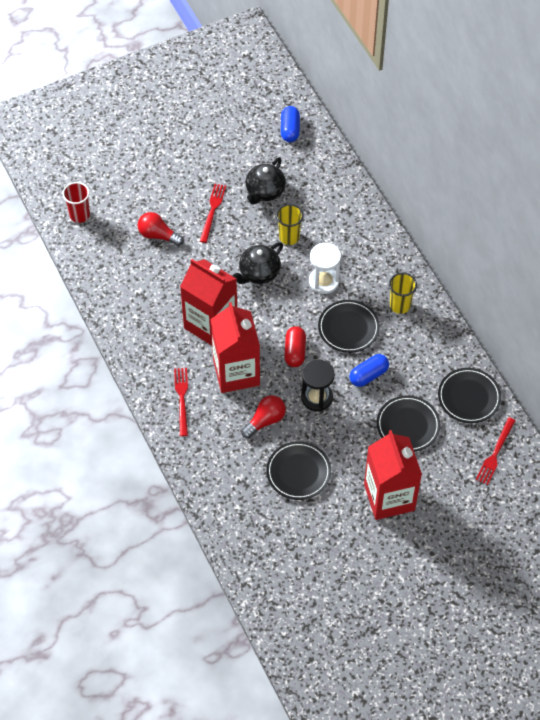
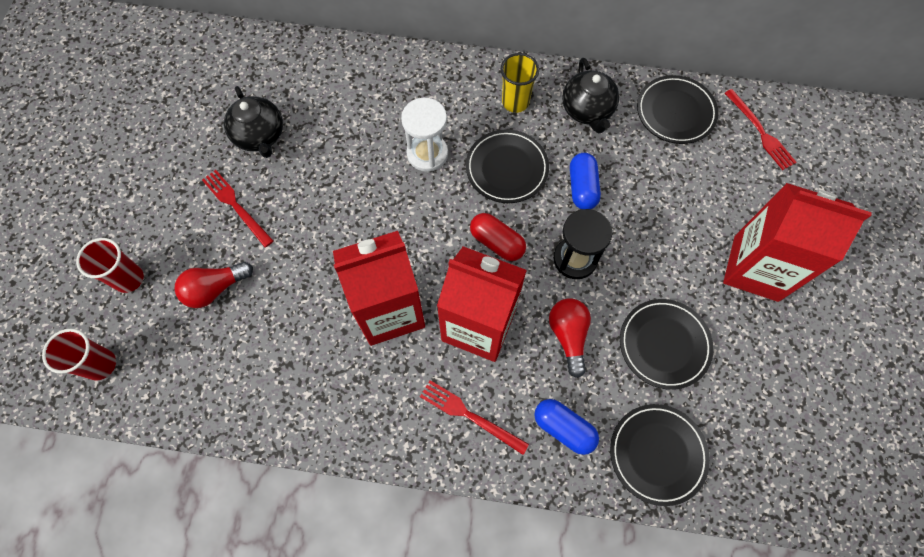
camera: 55 degrees left, 10 degrees up
black teapot [233,242,283,284] -> black teapot moved to [562,58,619,133]
yellow cup [276,204,303,245] -> none
blue capsule [281,106,300,142] -> blue capsule moved to [534,399,599,455]
black plate [377,395,440,452] -> black plate moved to [610,404,710,506]
none -> red cup [76,238,144,293]

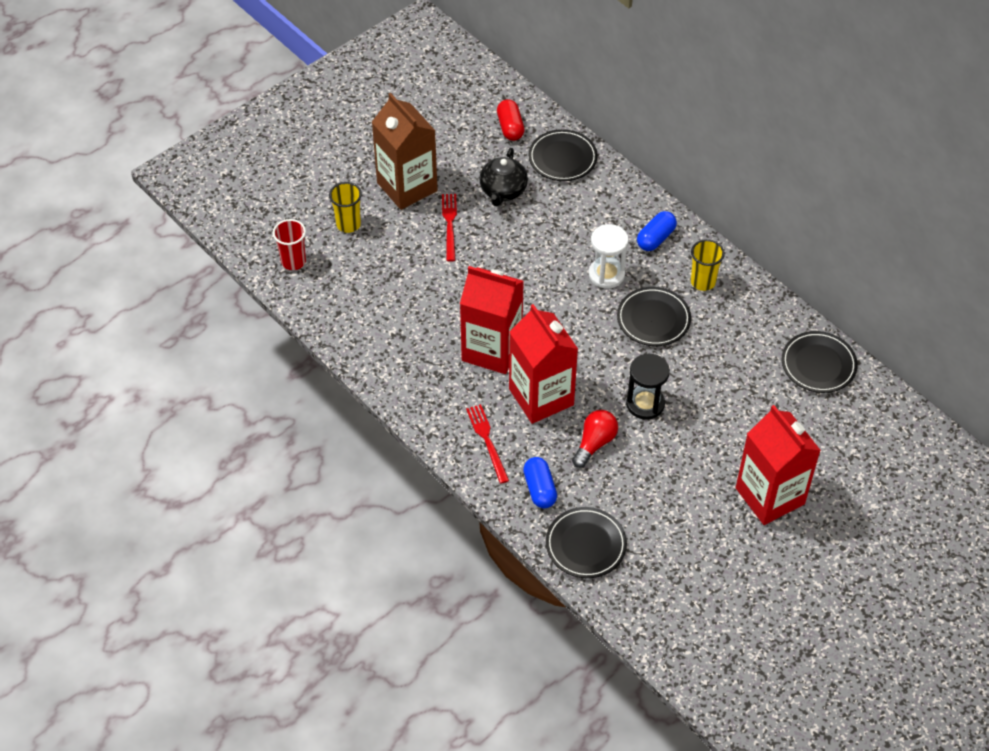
camera: 40 degrees right, 15 degrees down
red cup [76,238,144,293] -> yellow cup [329,182,362,233]
red light bulb [175,262,253,308] -> none
red capsule [470,213,526,261] -> red capsule moved to [497,100,525,141]
black teapot [562,58,619,133] -> none
blue capsule [570,153,601,209] -> blue capsule moved to [637,211,677,251]
black plate [620,299,713,390] -> black plate moved to [529,129,598,181]
red fork [725,89,797,170] -> none
none -> brown carton [372,93,438,210]

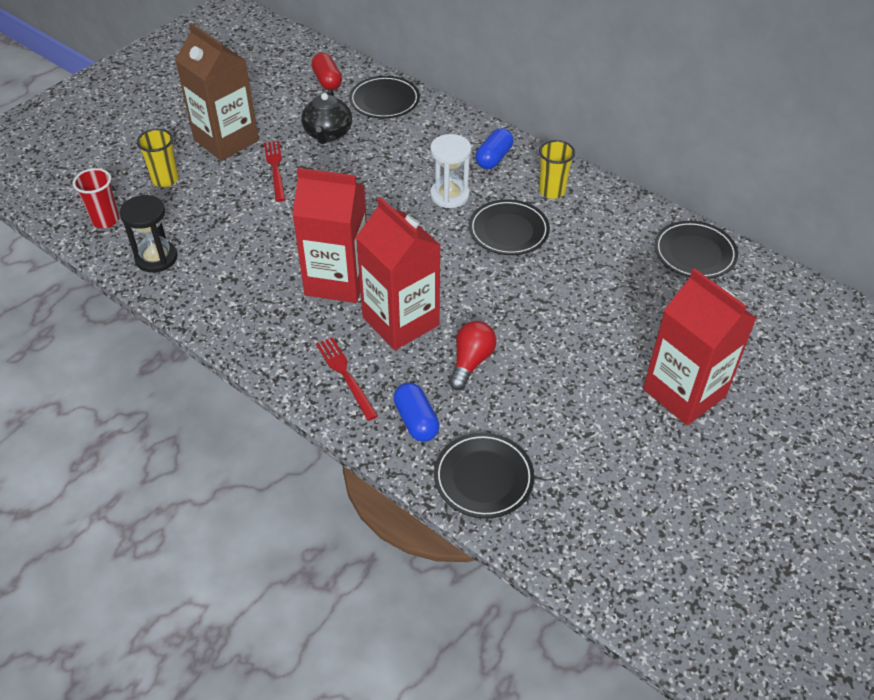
camera: 10 degrees left, 5 degrees down
black hourglass [626,354,670,420] -> black hourglass moved to [120,195,178,273]

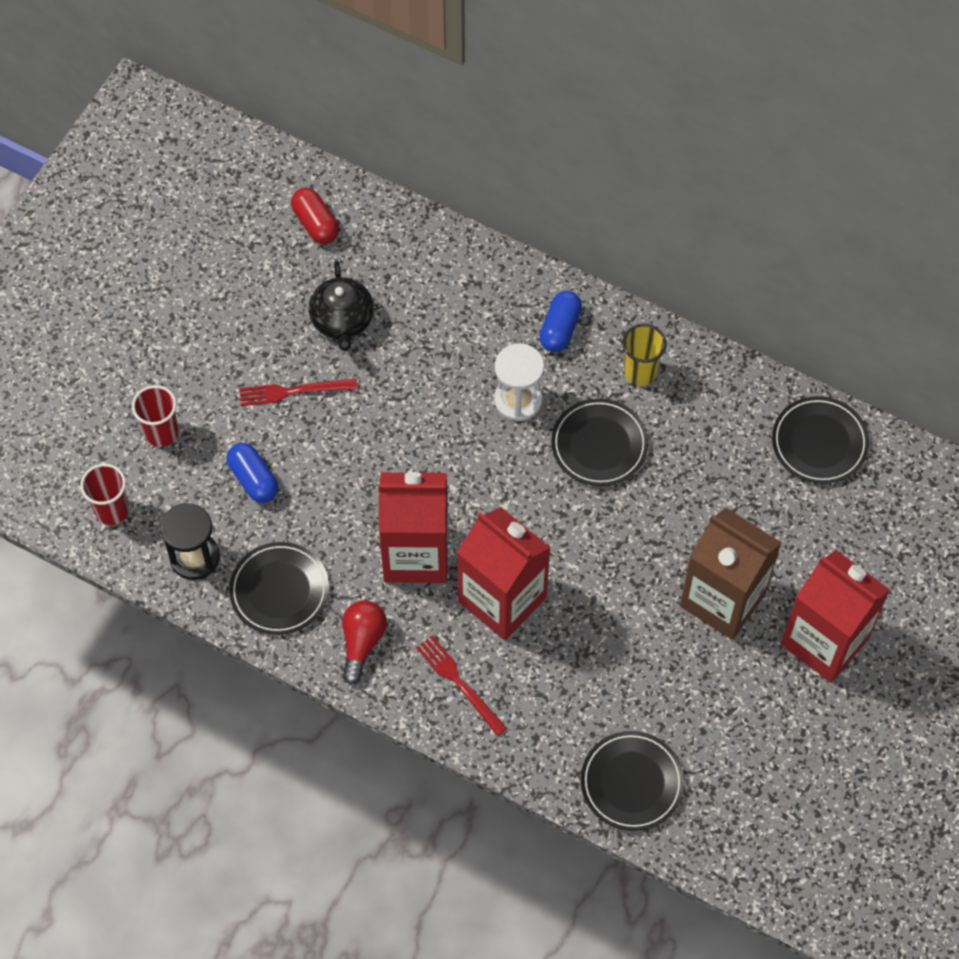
camera: 10 degrees left, 15 degrees up
yellow cup [136,129,179,187] -> red cup [132,385,178,447]
brown carton [175,23,259,161] -> brown carton moved to [680,508,782,640]
red fork [264,141,285,202] -> red fork turned 75 degrees counterclockwise [239,378,357,406]
black plate [349,76,420,119] -> black plate moved to [229,542,329,635]
blue capsule [393,383,440,442] -> blue capsule moved to [227,443,278,503]
red light bulb [449,321,497,390] -> red light bulb moved to [342,600,387,685]

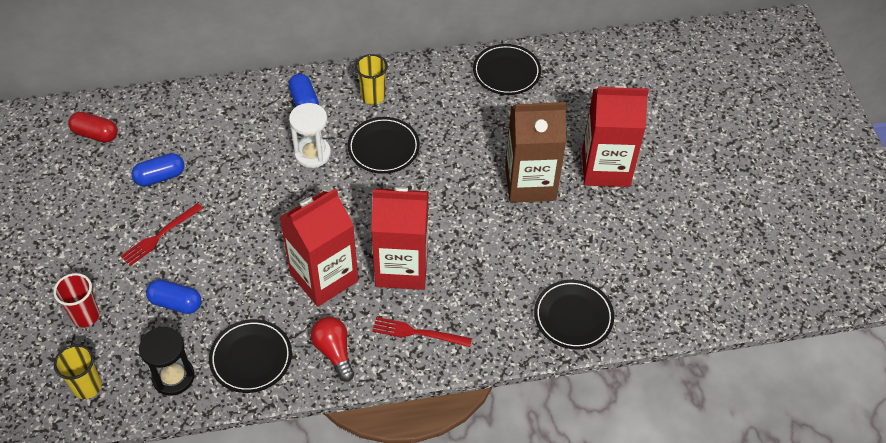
camera: 40 degrees left, 10 degrees down
red cup [80,464,129,525] -> yellow cup [54,344,102,399]
black teapot [309,261,374,351] -> blue capsule [131,153,184,187]

